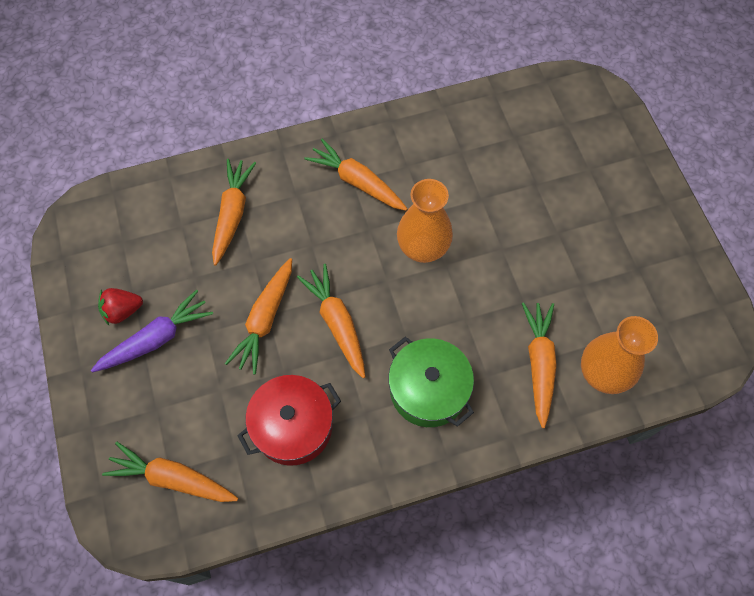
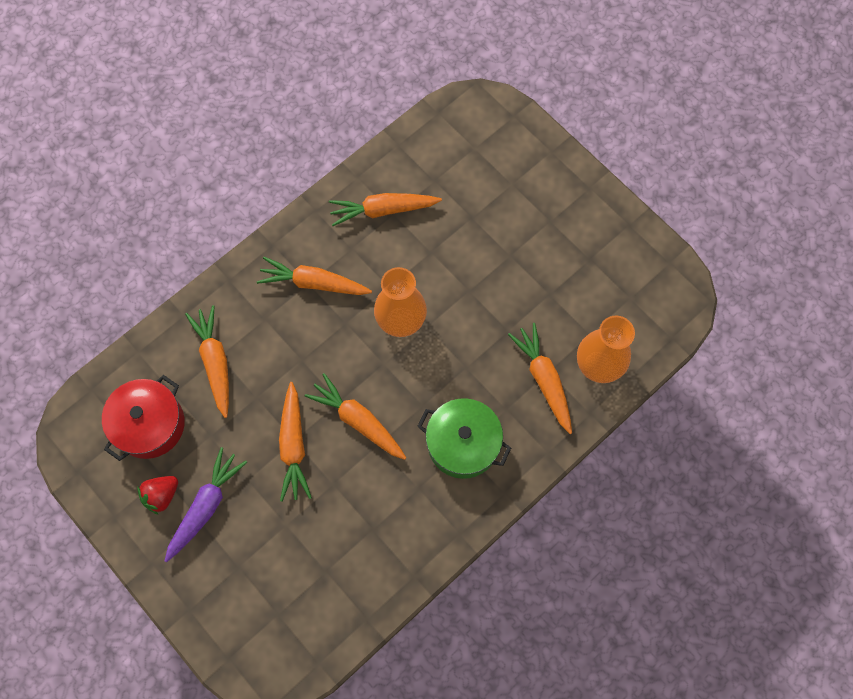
camera: 25 degrees left, 5 degrees up
orange carrot [102,442,238,502] -> orange carrot moved to [329,193,442,226]
red pot [237,375,341,466] -> red pot moved to [102,375,185,461]

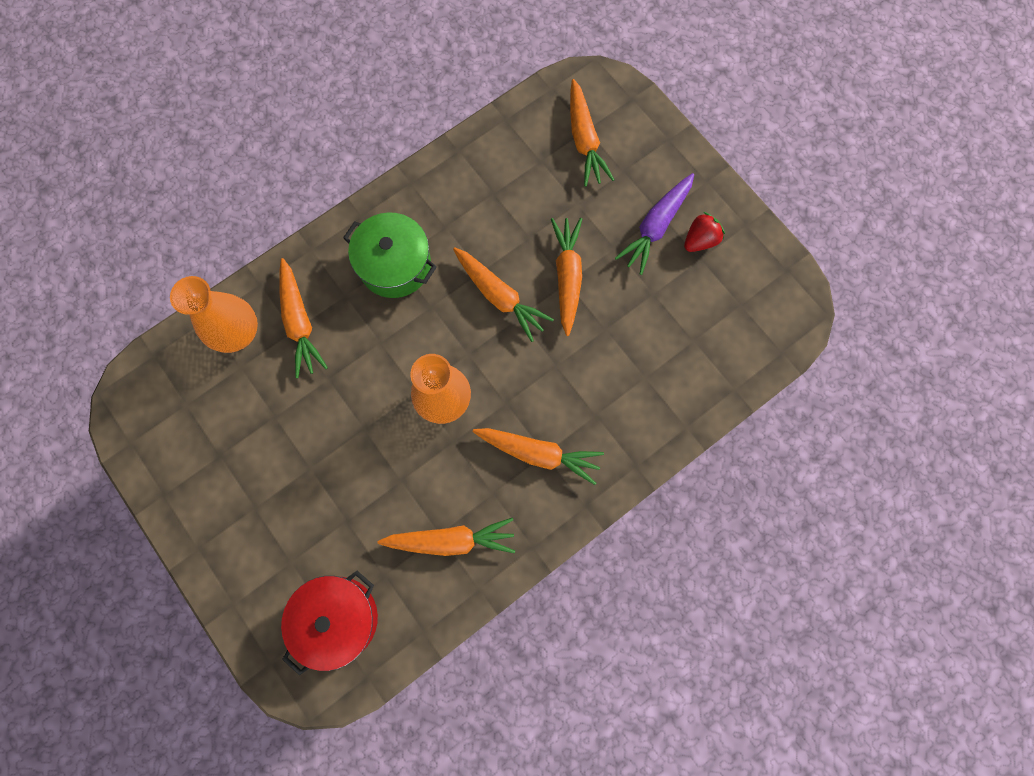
camera: 175 degrees left, 5 degrees up
red pot [102,375,185,461] -> red pot moved to [281,571,378,675]
orange carrot [185,305,229,418] -> orange carrot moved to [570,79,615,187]

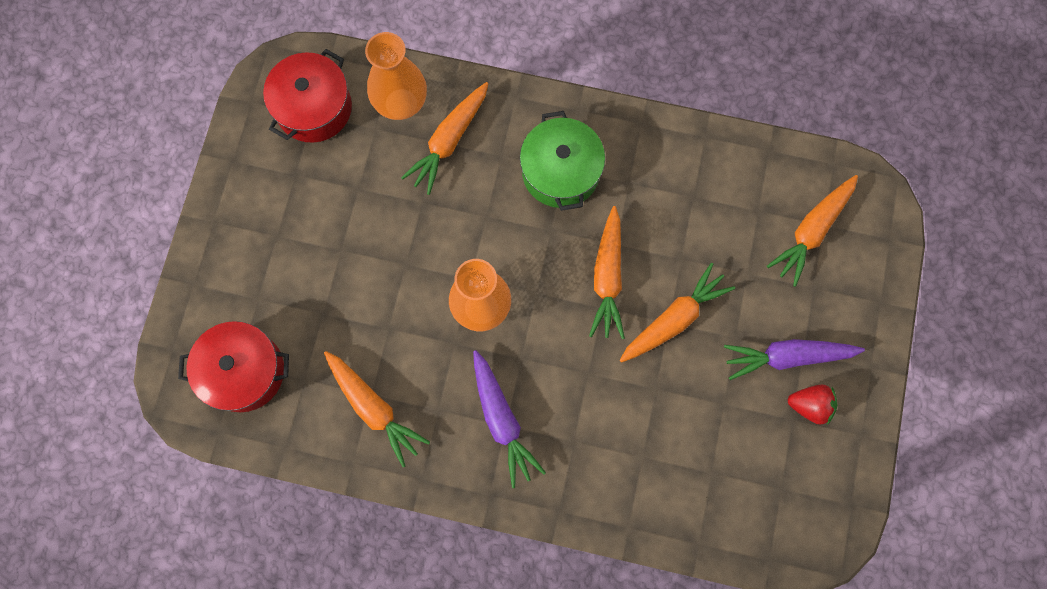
camera: 50 degrees right, 0 degrees up
orange carrot [472,428,604,485] -> purple carrot [473,350,546,488]
none -> red pot [263,49,352,143]

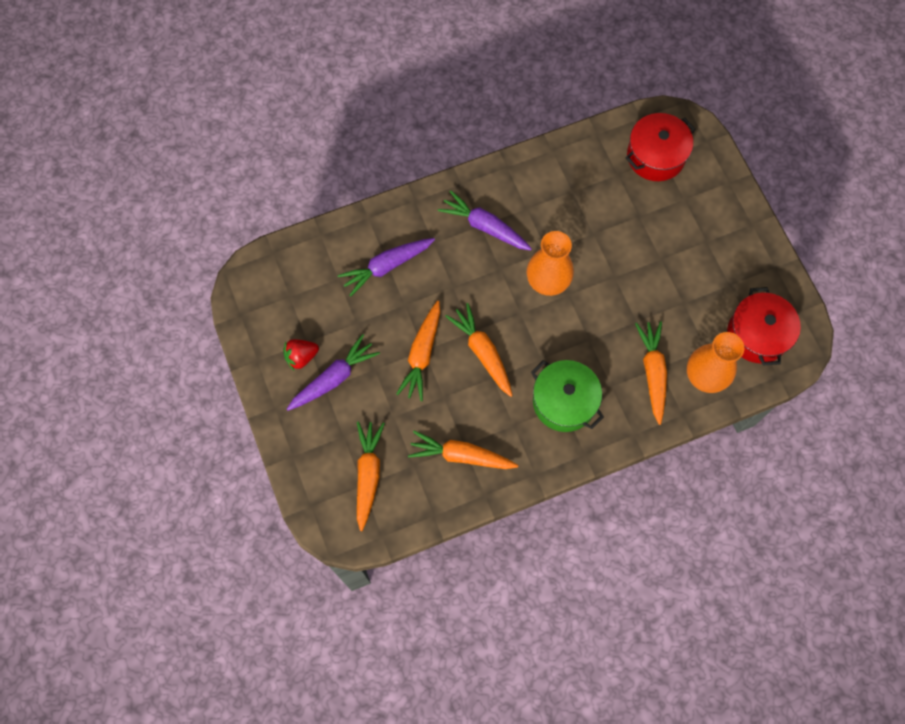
camera: 145 degrees right, 5 degrees down
orange carrot [324,351,430,467] -> orange carrot moved to [408,431,518,469]
none -> purple carrot [338,238,435,297]

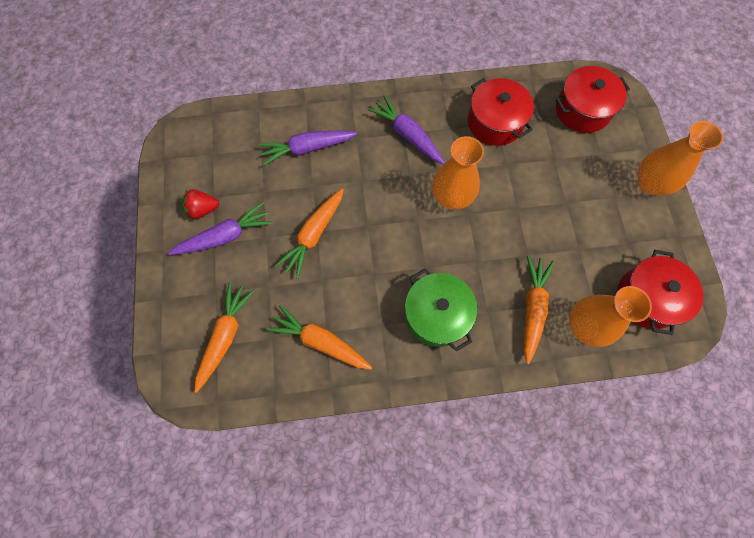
camera: 15 degrees right, 0 degrees up
orange carrot [445,303,513,397] -> none
none -> red pot [468,78,534,146]
none -> orange vase [638,121,723,195]

